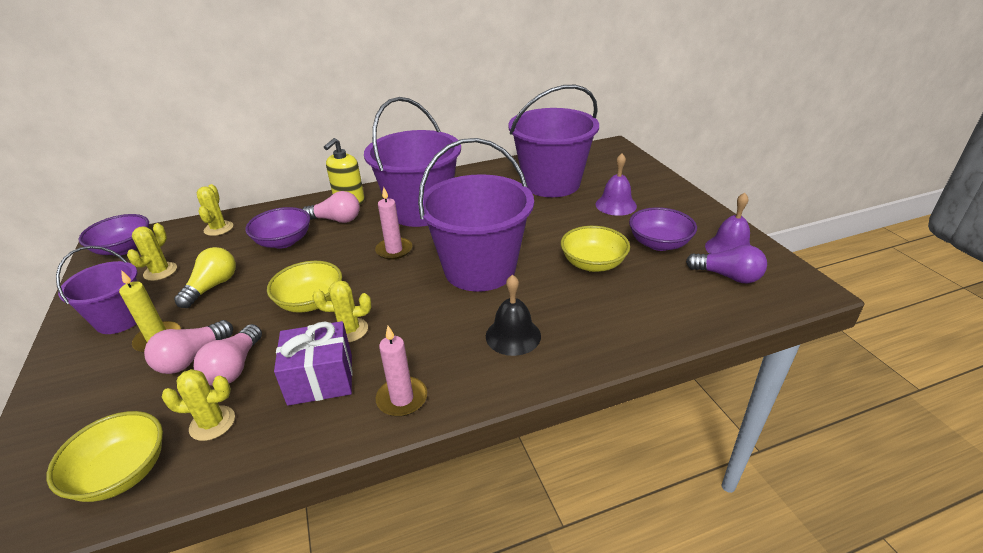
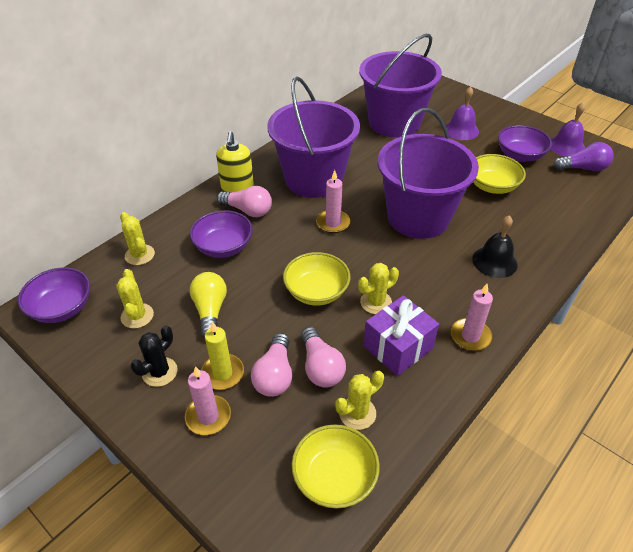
camera: 30 degrees left, 10 degrees up
purple bucket [56,246,138,334] -> black cactus [130,326,178,387]
pink light bulb [303,191,360,223] -> pink light bulb turned 45 degrees clockwise [217,186,272,217]
none -> pink candle [185,366,231,435]

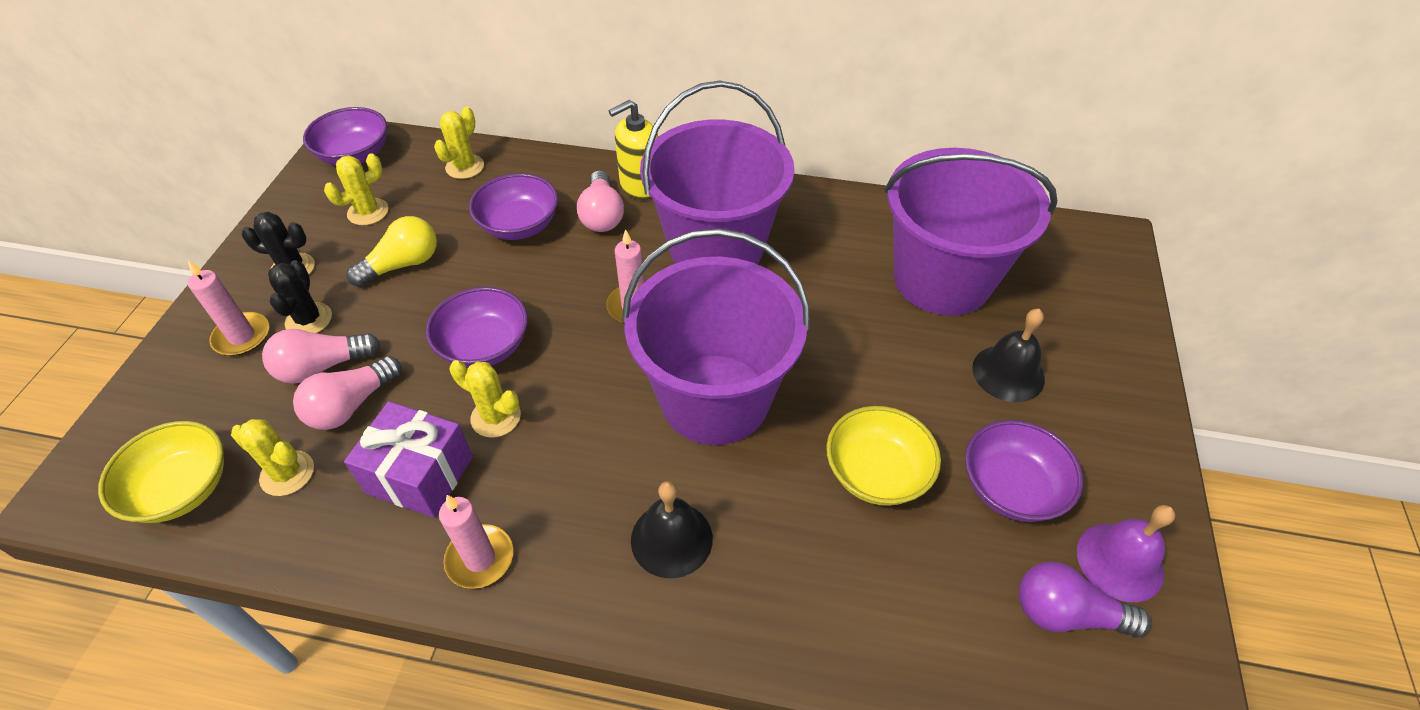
camera: 60 degrees right, 5 degrees up
yellow candle [201,322,244,390] -> black cactus [268,260,332,333]
yellow bowl [283,252,351,306] -> purple bowl [426,287,528,368]
purple bell [445,86,479,140] -> black bell [972,309,1045,402]
purple light bulb [553,142,614,171] -> purple light bulb turned 135 degrees clockwise [1019,562,1151,638]

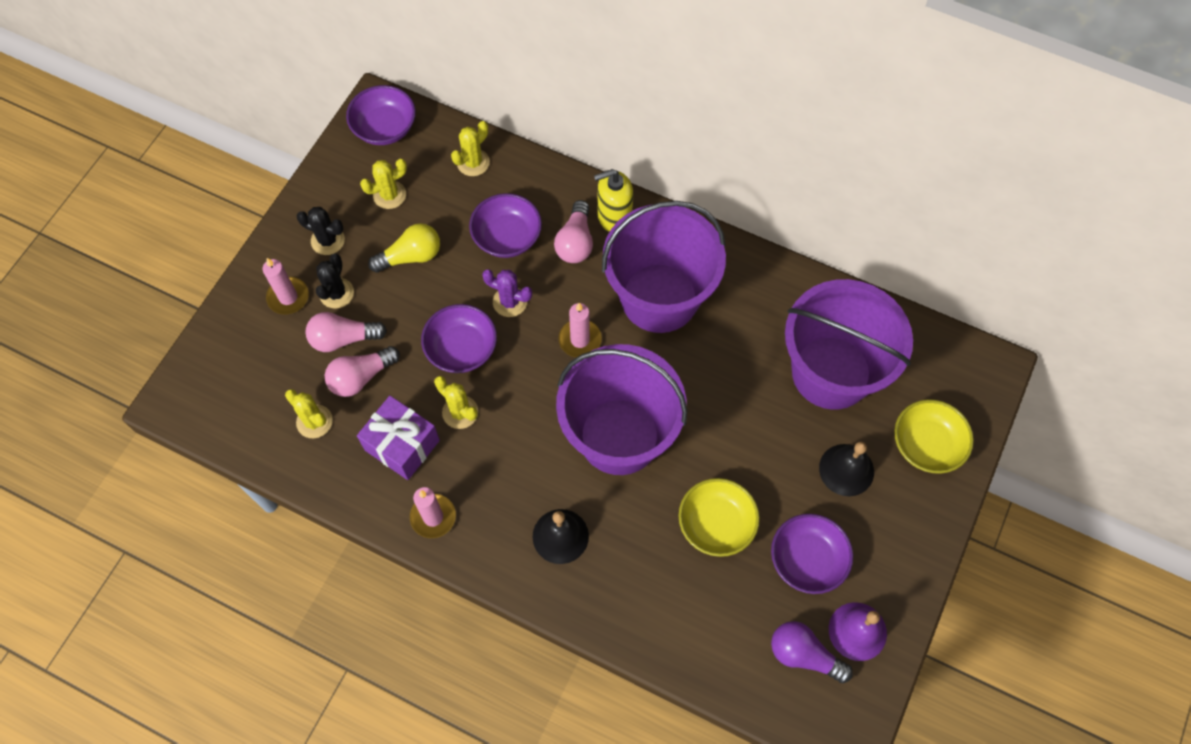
camera: 15 degrees right, 15 degrees up
yellow bowl [98,421,224,523] -> yellow bowl moved to [894,399,974,474]
none -> purple cactus [482,269,532,317]

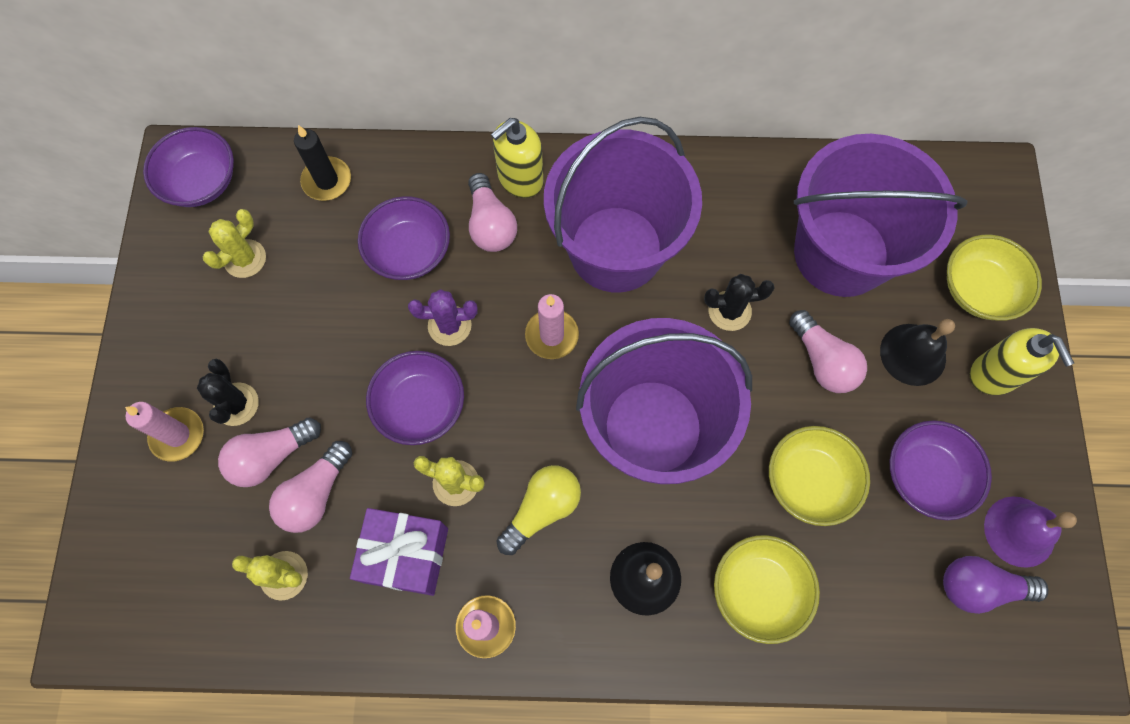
camera: 25 degrees left, 5 degrees up
black cactus [297,207,345,255] -> black cactus moved to [704,274,774,331]
yellow light bulb [368,223,440,273] -> yellow light bulb moved to [497,465,581,555]
yellow cactus [451,121,490,176] -> black candle [294,125,351,201]
none -> yellow bowl [714,535,820,644]
none -> pink light bulb [789,310,867,393]
none -> yellow soap dispenser [970,328,1074,395]

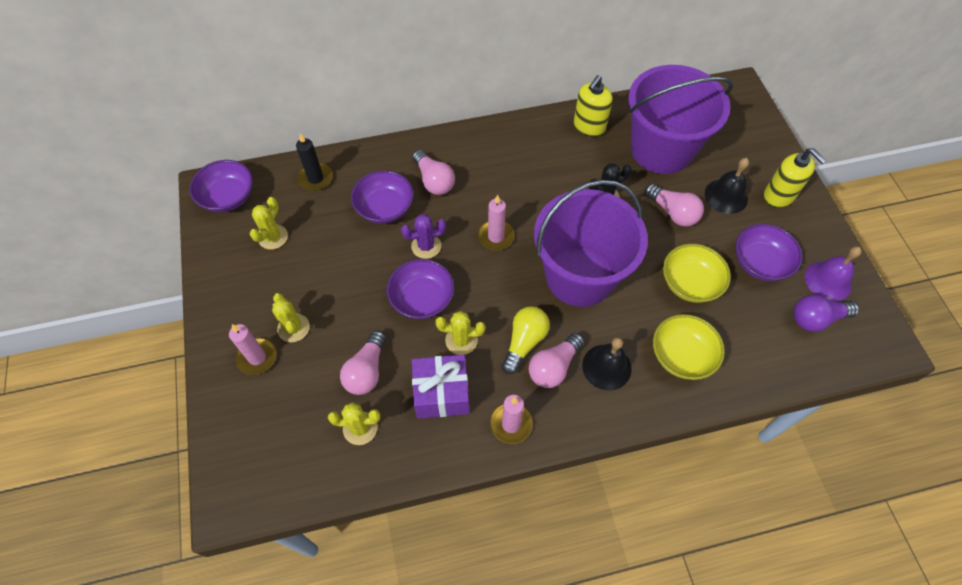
camera: 15 degrees left, 10 degrees down
black cactus [197,359,259,426] -> yellow cactus [272,293,310,342]
pink light bulb [218,418,321,487] -> pink light bulb moved to [529,333,584,388]
yellow soap dispenser [491,118,543,198] -> yellow soap dispenser moved to [574,75,613,137]
purple bucket [544,117,702,292] -> none
yellow bowl [947,235,1042,321] -> none

